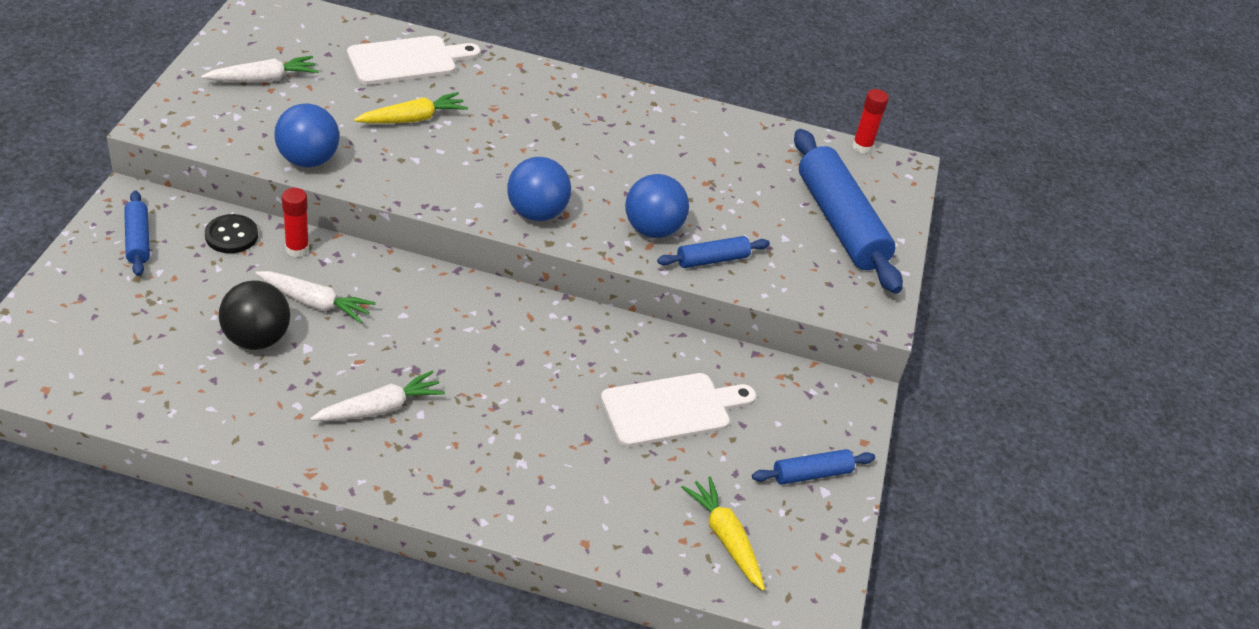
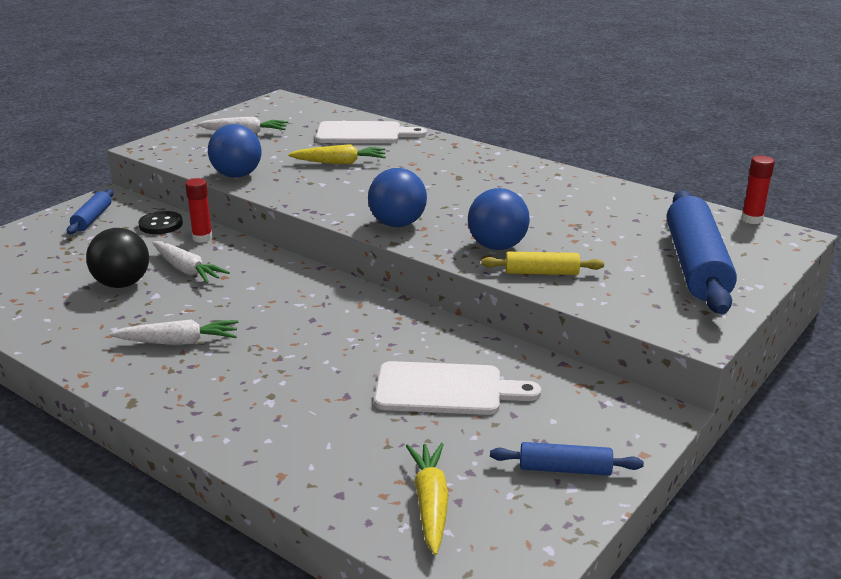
camera: 30 degrees right, 15 degrees down
blue rolling pin [657,236,770,268] -> yellow rolling pin [481,252,604,275]

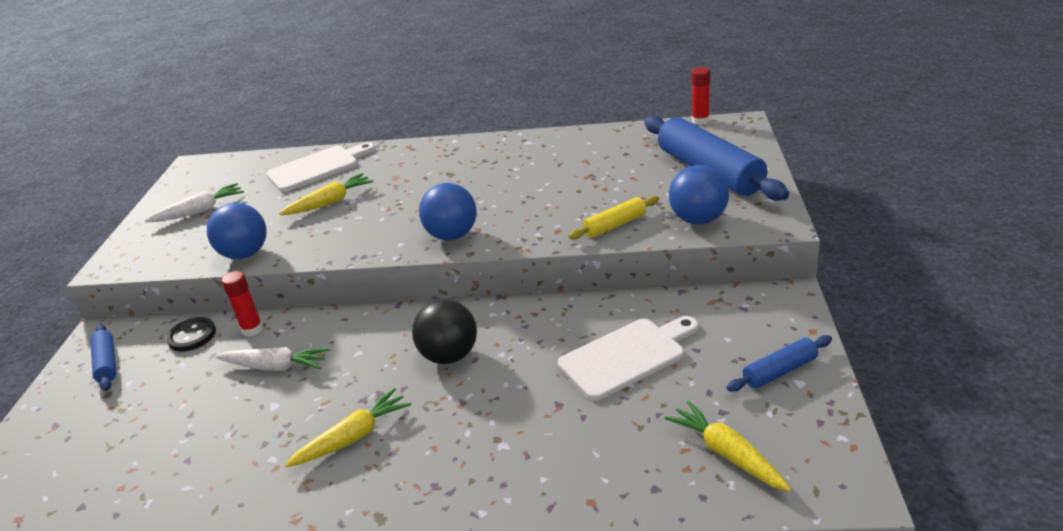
camera: 30 degrees left, 5 degrees up
black ball [86,228,149,288] -> black ball moved to [412,299,477,364]
white carrot [109,319,238,345] -> yellow carrot [285,388,411,468]
blue ball [468,188,530,250] -> blue ball moved to [669,165,729,224]

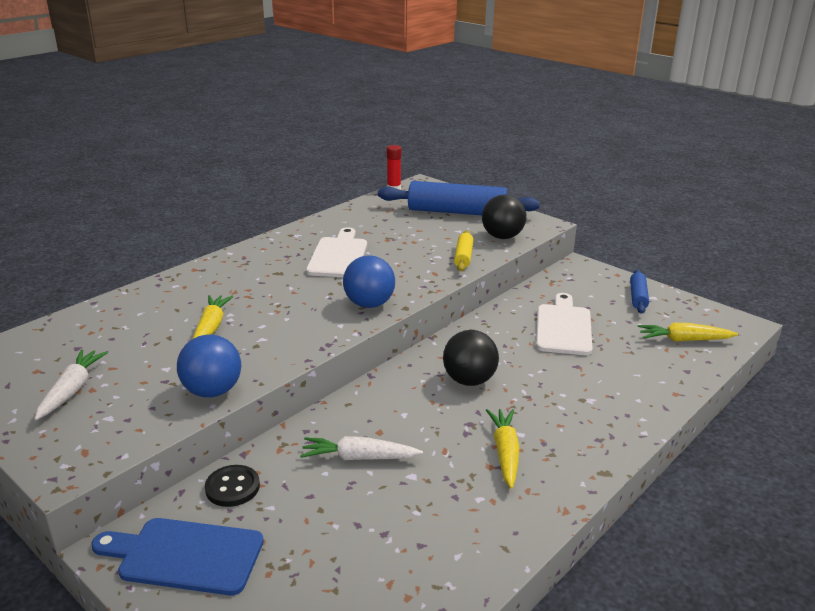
camera: 55 degrees left, 5 degrees down
blue rolling pin [90,324,116,391] -> blue cutting board [91,518,264,595]
white carrot [215,347,330,371] -> white carrot turned 135 degrees counterclockwise [300,436,423,460]
red glue stick [221,271,263,336] -> none
white cutting board [266,142,375,192] -> white cutting board moved to [306,227,367,277]
blue ball [669,165,729,224] -> black ball [482,195,526,239]

